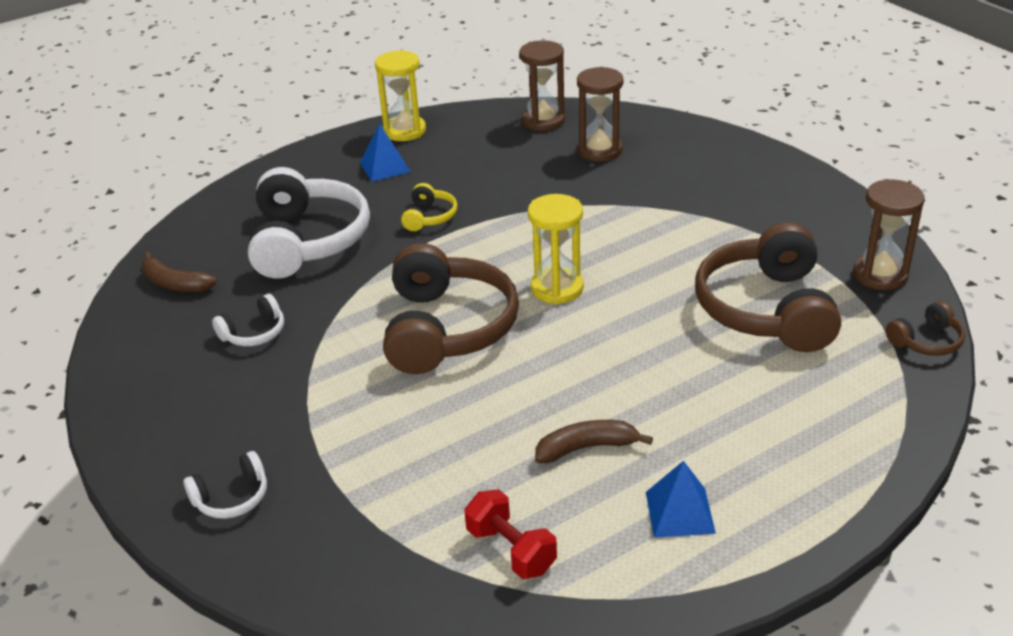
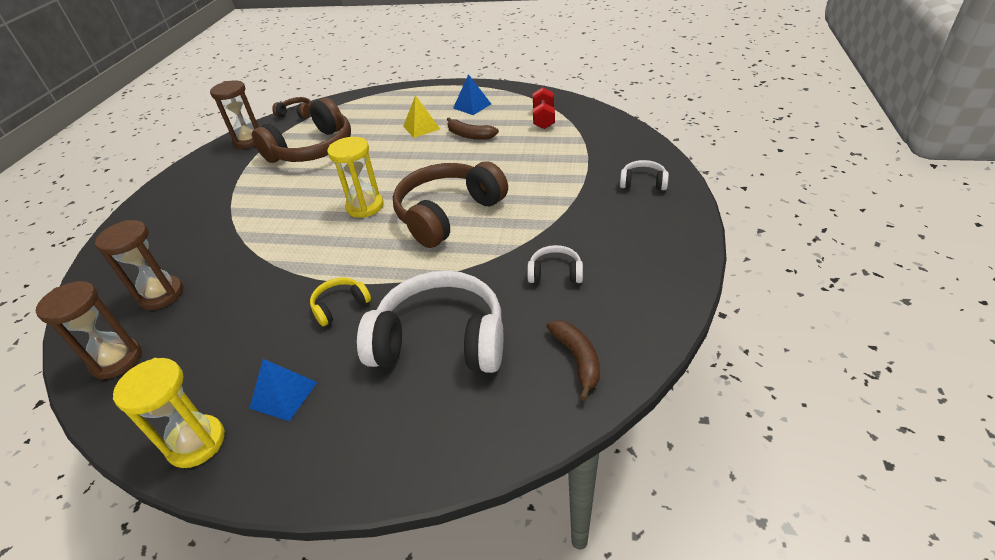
camera: 135 degrees left, 5 degrees up
white headphones [248,167,370,279] -> white headphones turned 60 degrees clockwise [357,271,503,373]
none -> yellow pyramid [403,95,440,138]

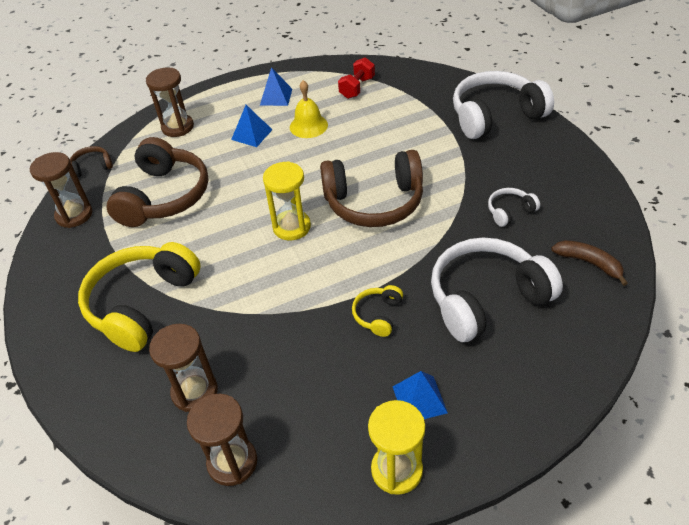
camera: 35 degrees left, 5 degrees up
brown headphones [393,161,508,248] -> brown headphones turned 105 degrees counterclockwise [320,150,423,227]
yellow pyramid [403,95,440,138] -> blue pyramid [231,105,272,147]
brown banana [447,117,499,140] -> yellow bell [290,80,328,138]
red dumbbell [533,87,555,129] -> red dumbbell turned 60 degrees clockwise [338,57,375,99]
white headphones [620,160,669,190] -> white headphones [453,71,554,139], size x2.22
none -> yellow headphones [78,242,201,352]
none -> brown hourglass [146,68,194,137]

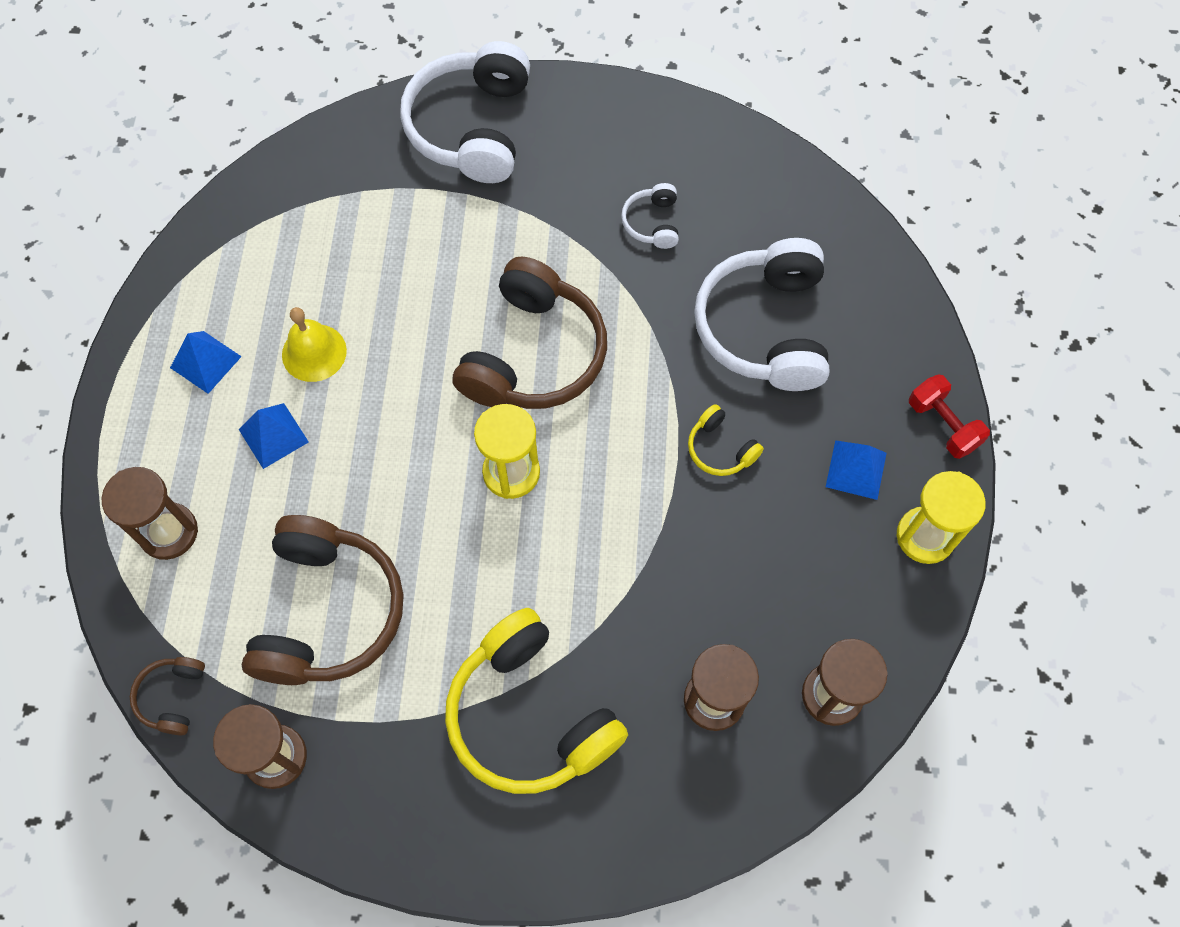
camera: 65 degrees left, 20 degrees up
brown headphones [107,137,208,227] -> brown headphones turned 60 degrees clockwise [242,515,404,685]
red dumbbell [338,57,375,99] -> red dumbbell moved to [909,374,990,459]
brown banana [551,240,628,286] -> none

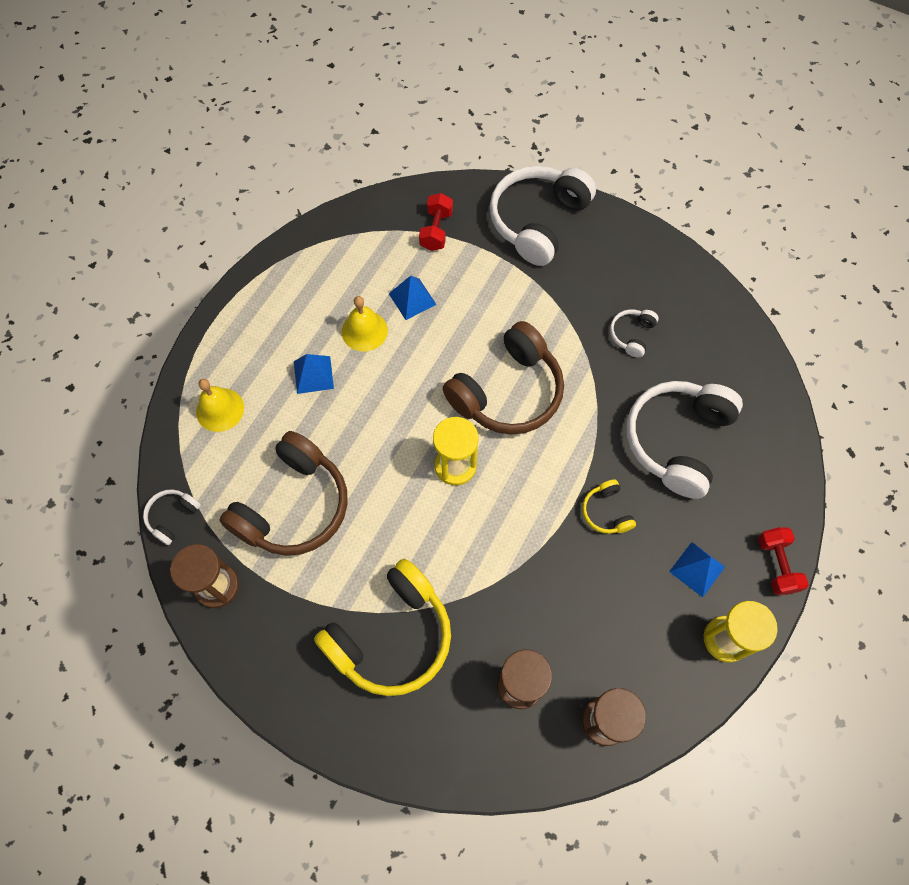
camera: 25 degrees right, 0 degrees up
brown hourglass [101,467,198,560] -> yellow bell [196,379,244,432]
brown headphones [130,657,205,735] -> white headphones [143,489,201,545]
blue pyramid [170,331,242,394] -> blue pyramid moved to [389,276,437,320]
yellow headphones [445,608,628,794] -> yellow headphones turned 120 degrees counterclockwise [314,559,451,696]
none -> red dumbbell [419,193,453,251]

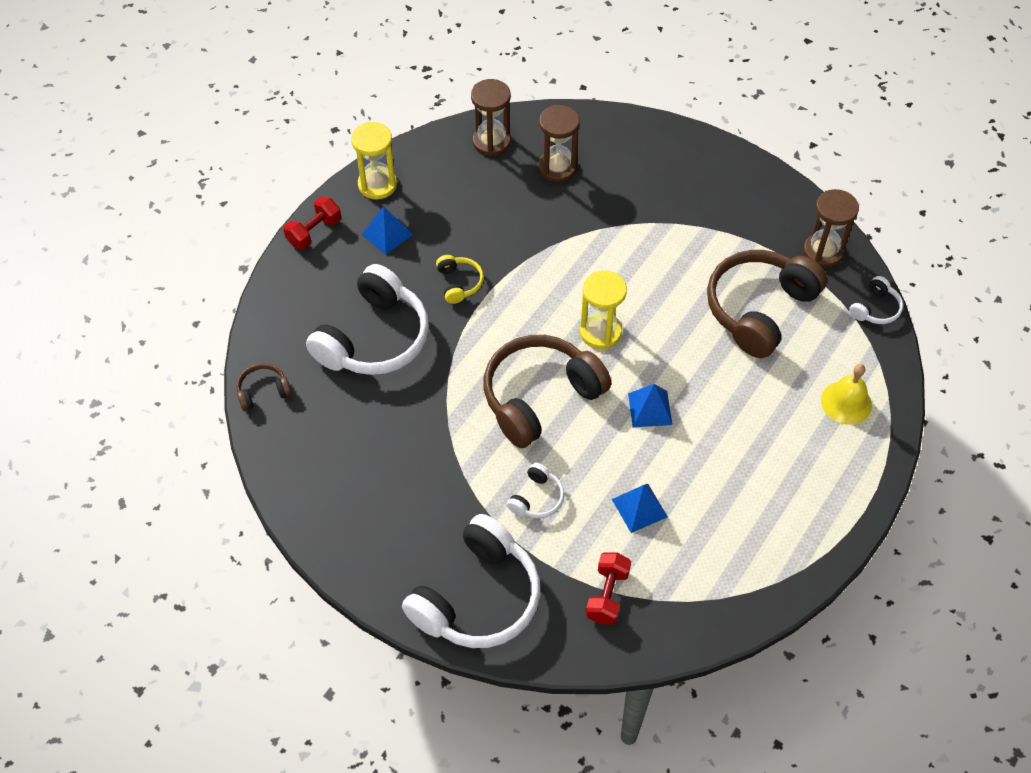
camera: 175 degrees left, 10 degrees down
blue pyramid [294,354,334,394] -> blue pyramid moved to [628,384,672,427]
yellow headphones [314,559,451,696] -> none
yellow bell [342,296,388,351] -> none
white headphones [610,309,659,358] -> white headphones moved to [507,463,564,518]
red dumbbell [758,527,809,595] -> red dumbbell turned 45 degrees clockwise [283,197,341,250]
none -> brown headphones [237,363,292,411]

